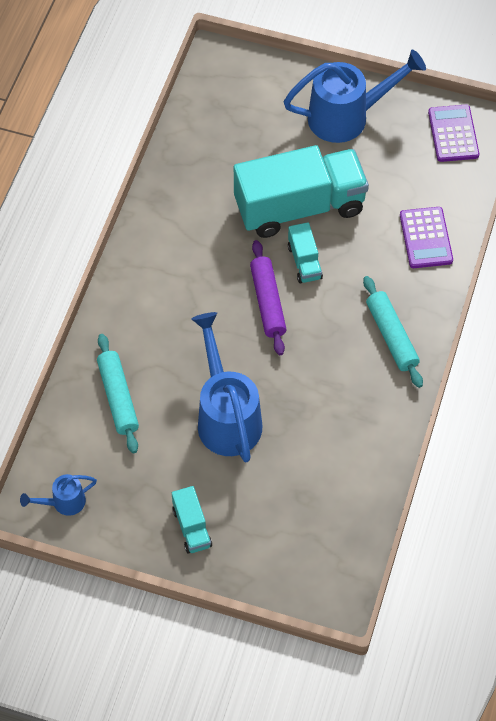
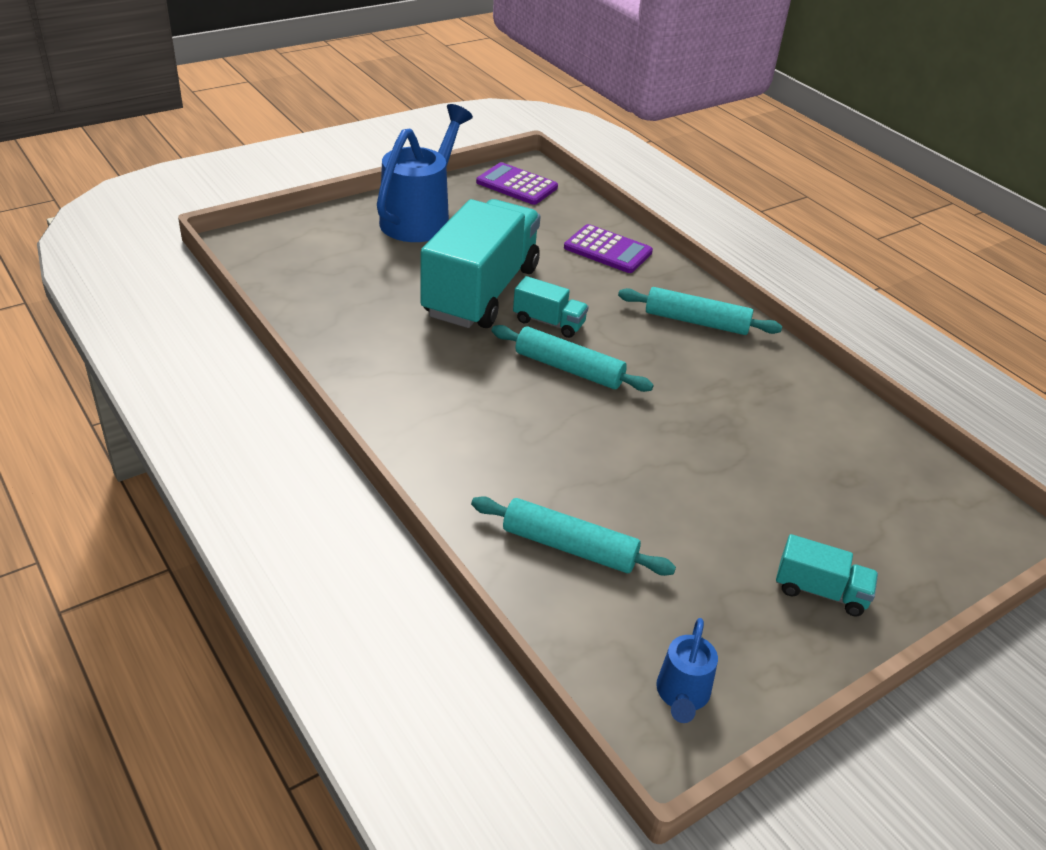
camera: 55 degrees left, 20 degrees down
blue watering can [191,312,262,462] -> none
purple rolling pin [250,240,287,355] -> turquoise rolling pin [492,325,654,392]

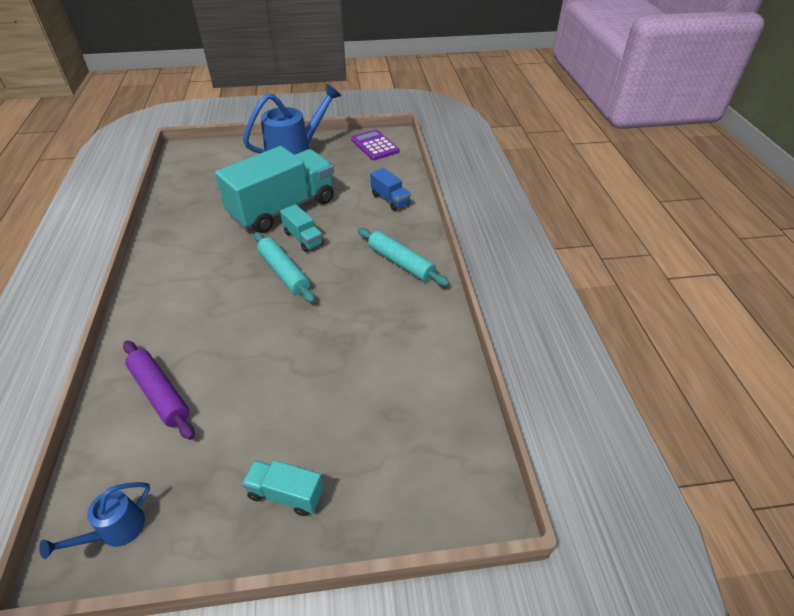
camera: 30 degrees right, 5 degrees up
turquoise rolling pin [471,496,676,576] -> purple rolling pin [123,341,194,440]
purple calculator [564,224,653,273] -> blue truck [370,168,411,211]
turquoise truck [776,534,878,617] -> turquoise truck turned 150 degrees clockwise [242,460,324,516]

